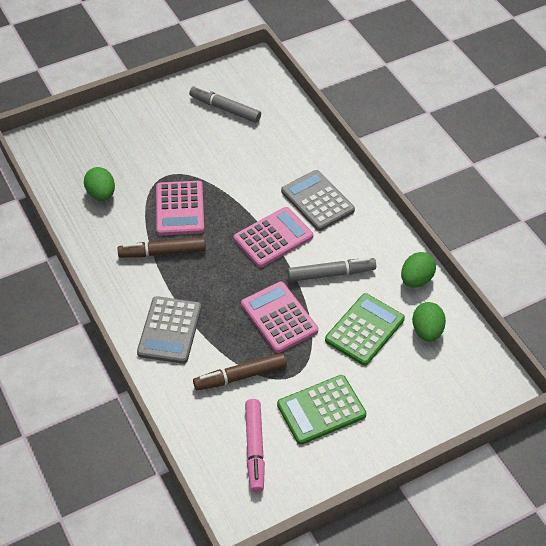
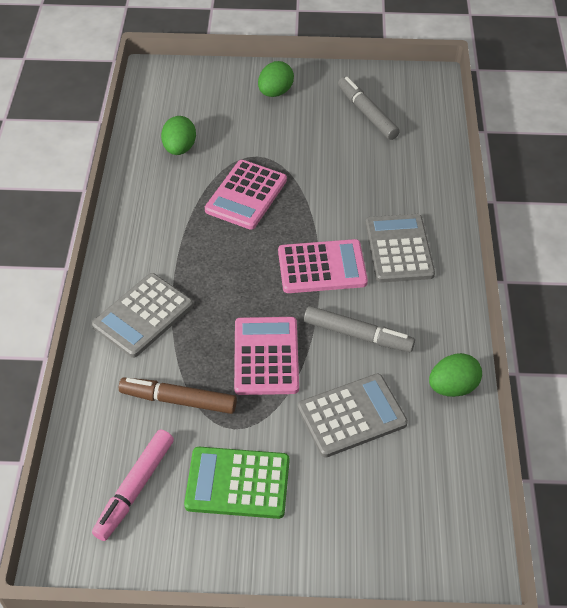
camera: 30 degrees right, 0 degrees up
brown marker [118,237,206,258] -> none
green calculator [325,293,405,366] -> grey calculator [298,374,408,458]
green egg [412,302,446,342] -> green egg moved to [258,61,294,97]

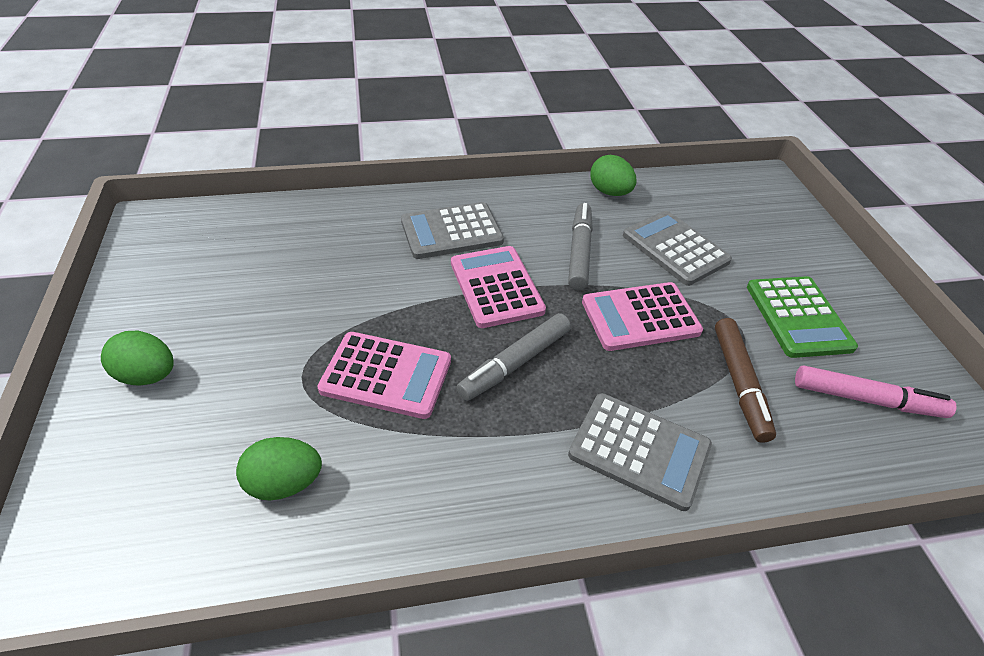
camera: 105 degrees left, 5 degrees down
grey marker [338,77,400,140] -> grey marker moved to [456,313,571,401]

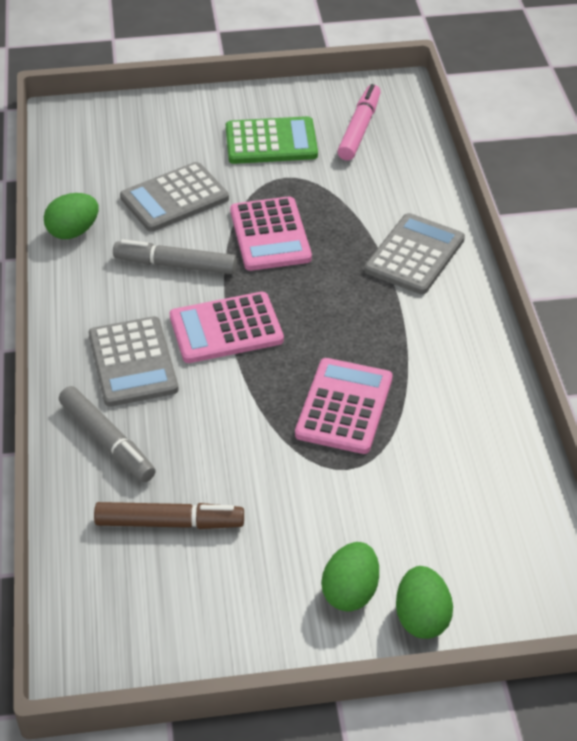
camera: 85 degrees left, 0 degrees up
green egg [236,437,322,501] -> green egg moved to [396,566,453,639]
grey marker [456,313,571,401] -> grey marker moved to [59,386,156,482]
brown marker [715,318,776,443] -> brown marker moved to [94,502,244,529]

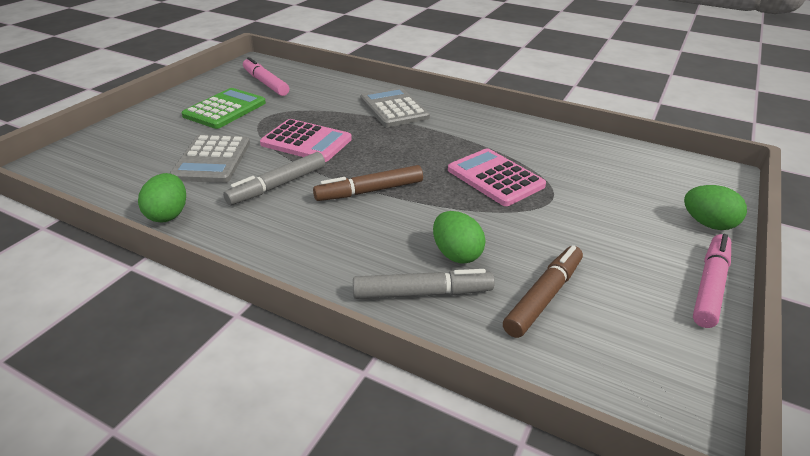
camera: 55 degrees left, 10 degrees down
grey calculator [88,316,179,407] -> none
pink calculator [169,292,284,363] -> brown marker [313,165,423,201]
green egg [321,542,379,612] -> green egg moved to [433,211,486,264]
none -> pink marker [693,234,731,328]

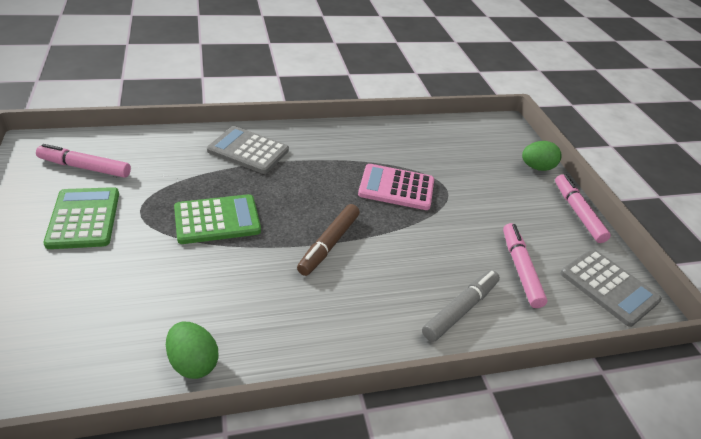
camera: 45 degrees left, 5 degrees up
grey calculator [169,135,250,183] -> grey calculator moved to [560,249,662,327]
grey marker [223,152,325,205] -> none
pink calculator [260,119,352,162] -> green calculator [174,194,261,244]
green egg [433,211,486,264] -> none
brown marker [503,245,583,338] -> pink marker [503,223,547,308]

